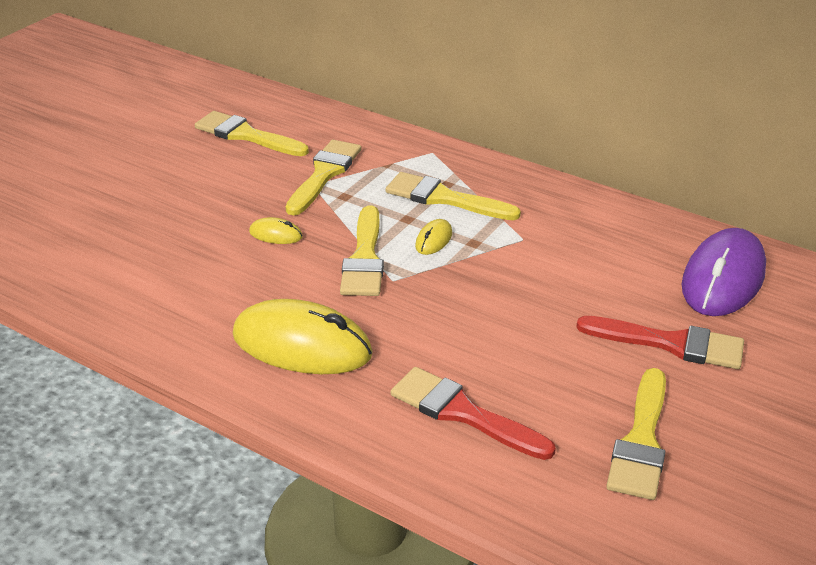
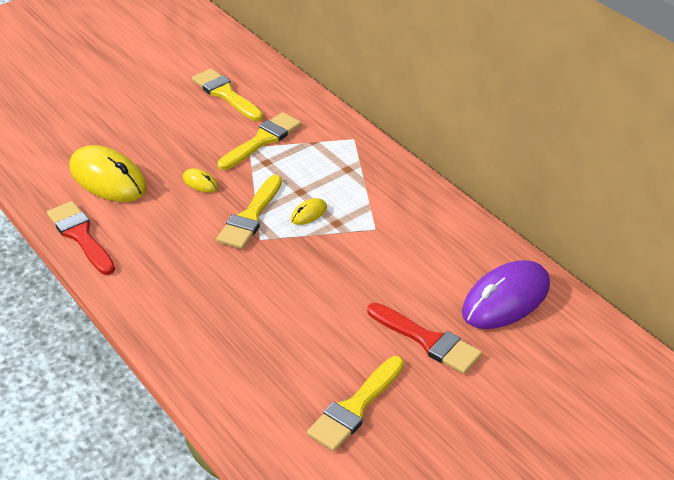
camera: 20 degrees right, 5 degrees up
yellow mouse [233,299,373,374] -> yellow mouse moved to [69,145,147,202]
yellow brush [386,172,521,220] -> none
red brush [391,367,556,460] -> red brush moved to [47,201,115,275]

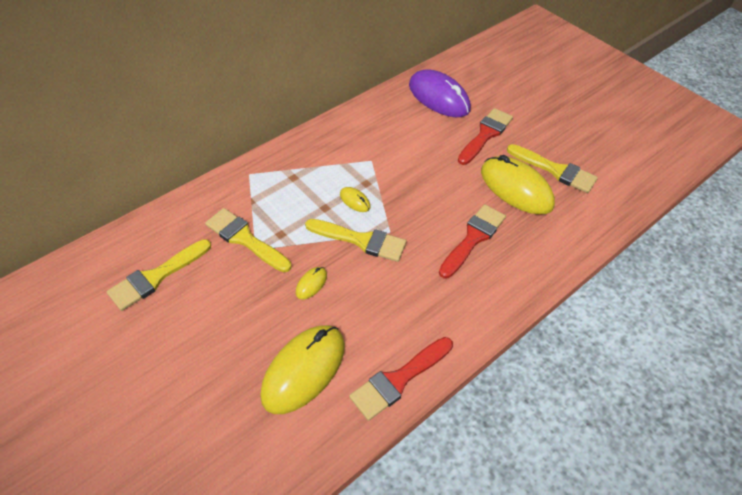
camera: 95 degrees left, 10 degrees up
none -> red brush [439,204,506,278]
none -> yellow mouse [481,155,555,215]

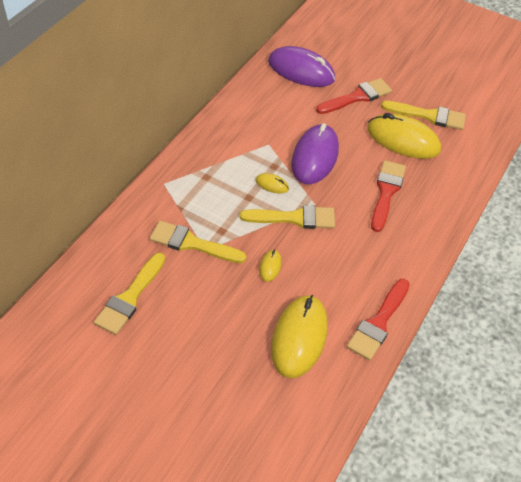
camera: 20 degrees left, 0 degrees up
red brush [458,108,513,165] -> red brush turned 45 degrees clockwise [316,78,392,114]
none -> purple mouse [291,123,339,184]

